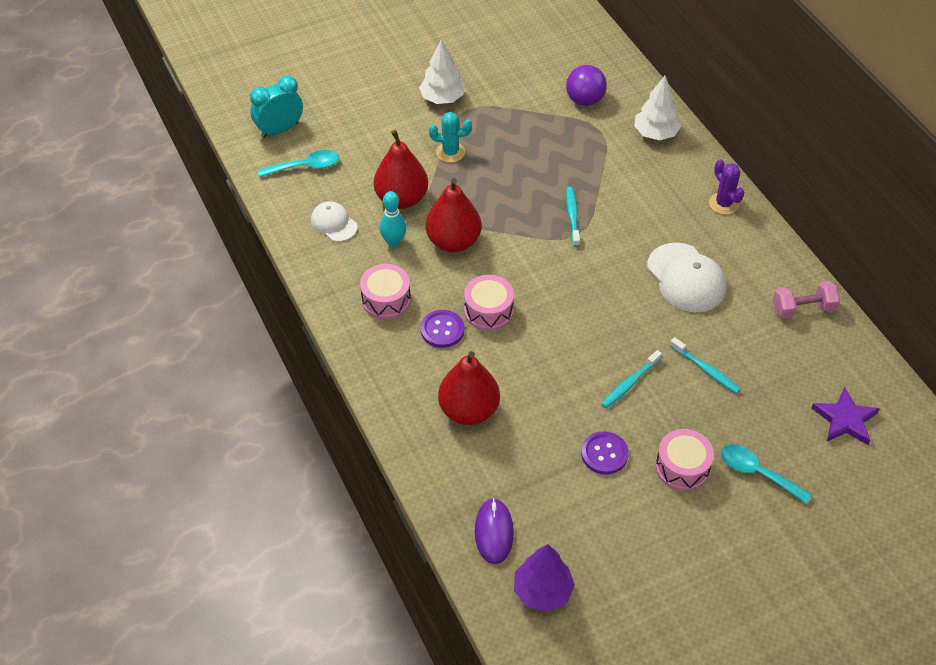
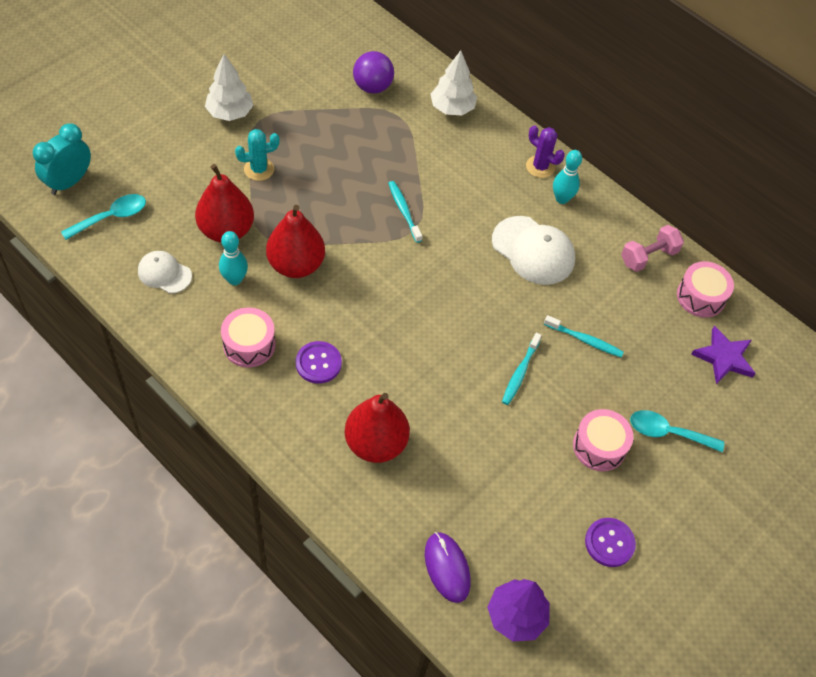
camera: 25 degrees left, 5 degrees up
pink drum [464,275,514,331] -> pink drum moved to [677,261,734,318]
purple button [581,431,629,475] -> purple button moved to [585,518,636,567]
none -> turquoise bowling pin [553,150,582,204]

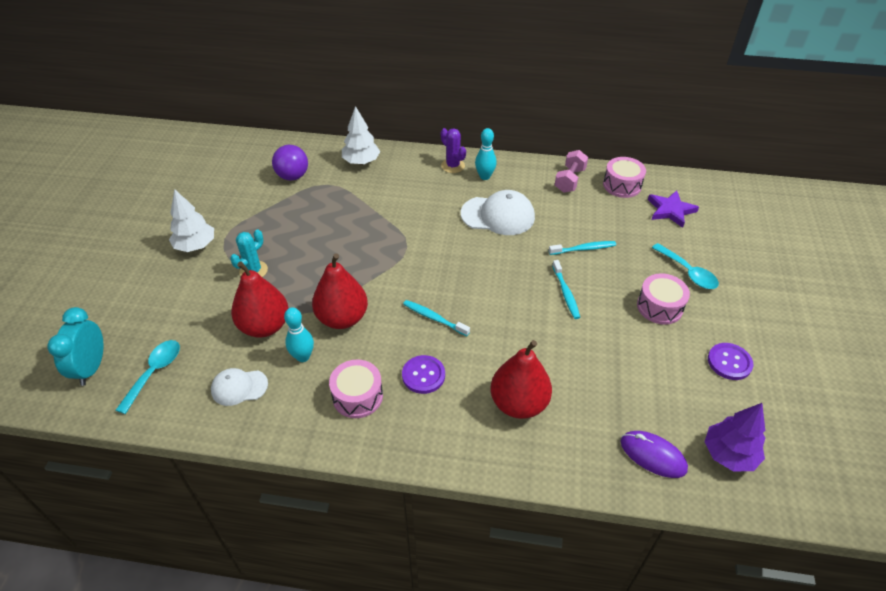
camera: 30 degrees left, 10 degrees down
turquoise toothbrush [388,181,422,243] -> turquoise toothbrush moved to [403,300,470,336]
purple cactus [526,125,565,178] -> purple cactus turned 45 degrees clockwise [441,128,466,173]
turquoise spoon [630,410,724,452] -> turquoise spoon turned 105 degrees counterclockwise [652,243,719,289]

